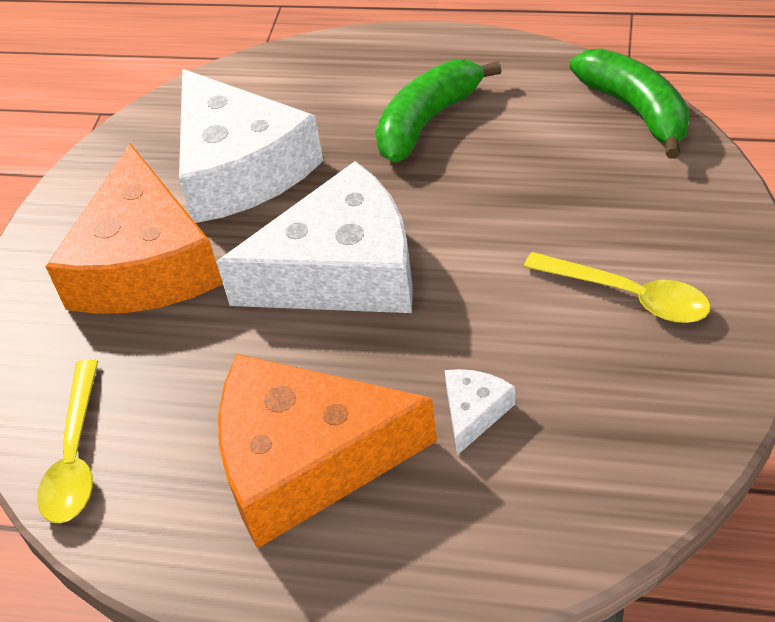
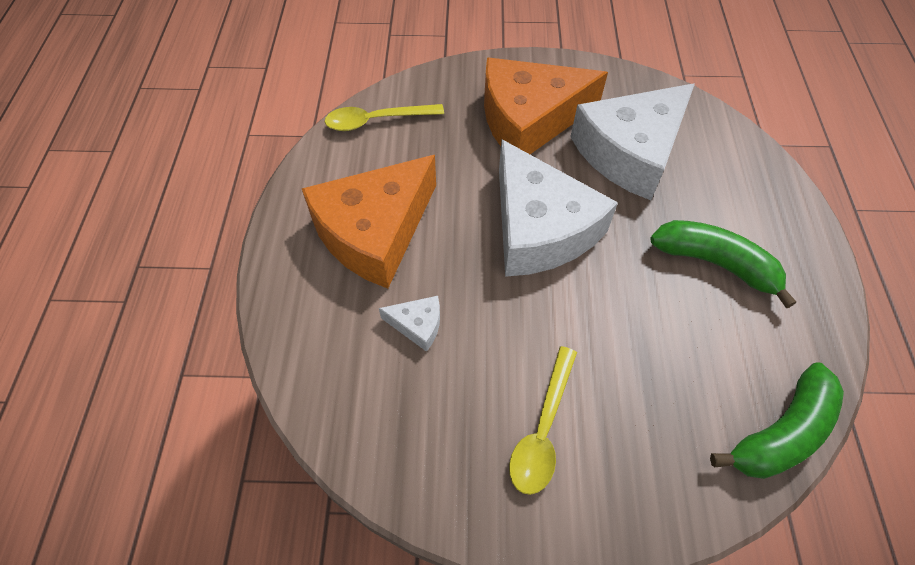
camera: 75 degrees right, 10 degrees up
orange cheese [218,354,437,549] -> orange cheese turned 120 degrees counterclockwise [302,155,436,288]

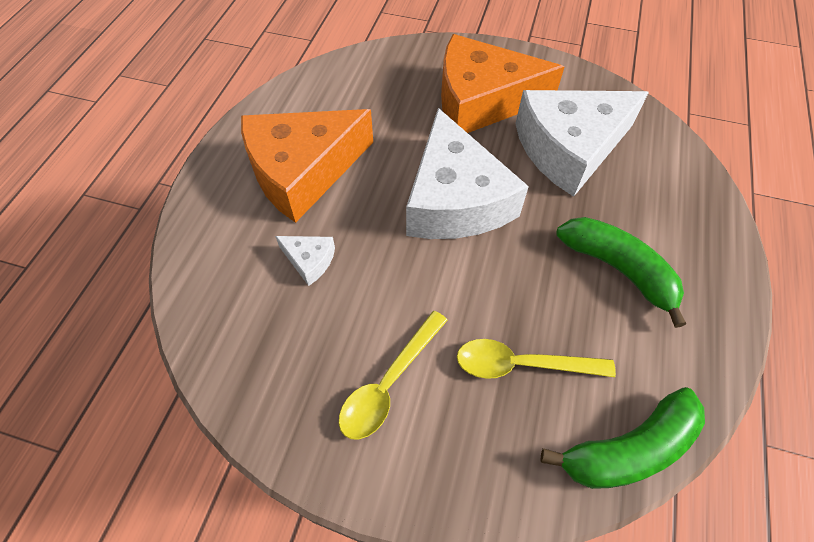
camera: 15 degrees right, 0 degrees up
yellow spoon [325,104,444,131] -> yellow spoon moved to [457,339,616,379]

